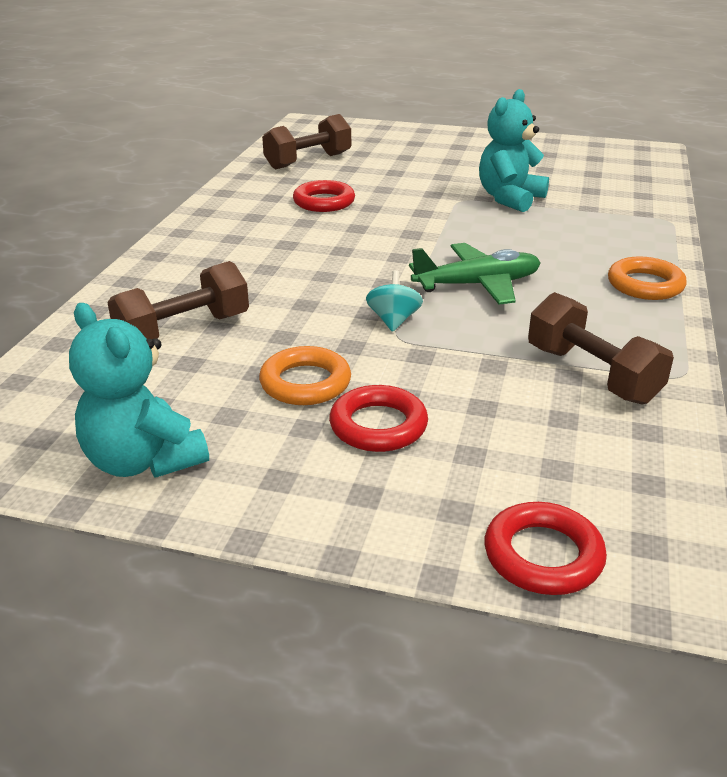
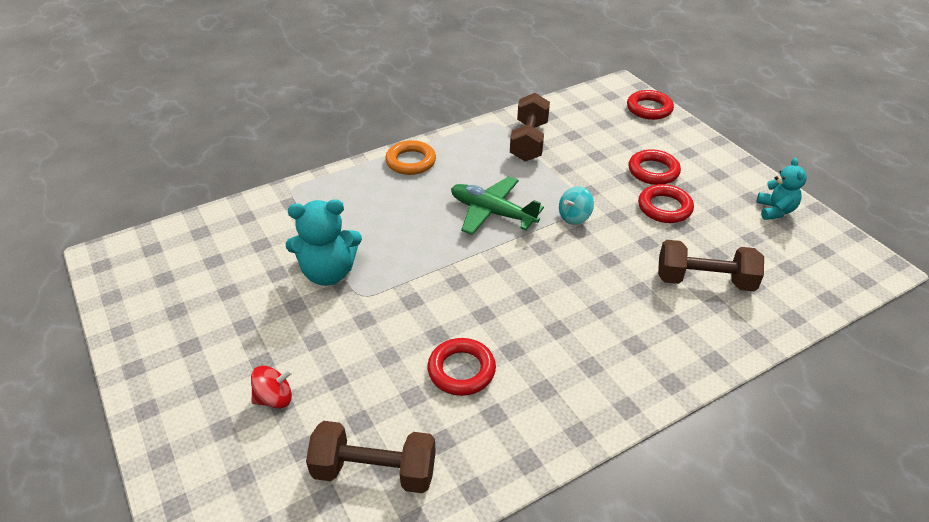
camera: 135 degrees left, 10 degrees up
turquoise teddy bear [69,303,209,478] -> turquoise teddy bear [756,158,807,220], size x0.63
orange ring [259,346,351,405] -> red ring [638,184,694,223]
none -> red spinning top [251,366,293,409]

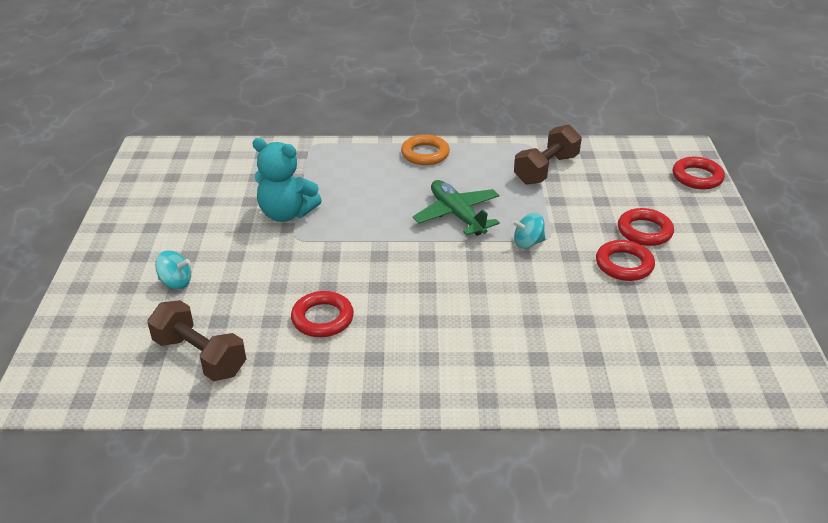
camera: 30 degrees right, 5 degrees down
red spinning top [251,366,293,409] -> turquoise spinning top [155,251,191,289]
brown dumbbell [658,240,764,292] -> none
turquoise teddy bear [756,158,807,220] -> none

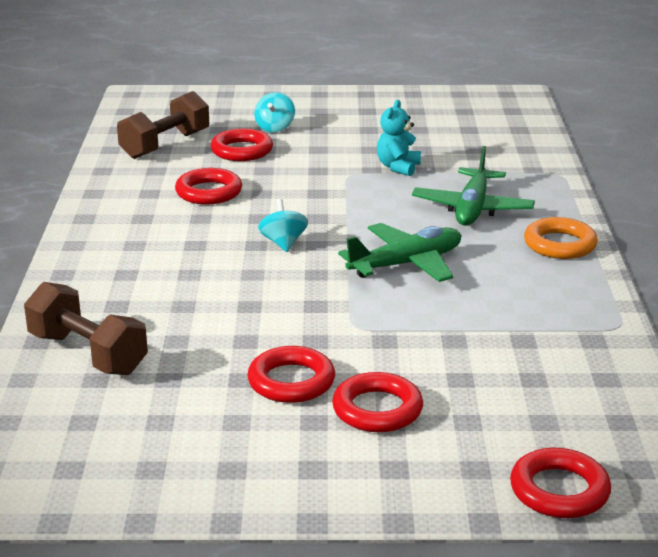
camera: 90 degrees right, 10 degrees down
turquoise teddy bear [252,138,322,222] -> turquoise teddy bear [377,100,421,176], size x0.63
turquoise spinning top [512,213,546,249] -> turquoise spinning top moved to [258,199,308,252]
brown dumbbell [514,125,582,185] -> brown dumbbell moved to [24,282,148,375]
none -> red ring [211,128,273,161]
none -> green plane [412,146,535,226]

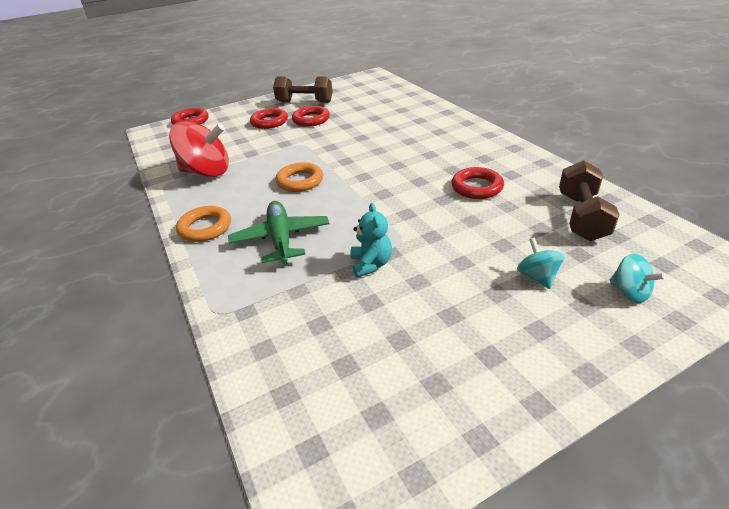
camera: 155 degrees right, 10 degrees up
brown dumbbell [24,282,148,375] -> brown dumbbell moved to [273,76,333,103]
red ring [211,128,273,161] -> none
turquoise spinning top [258,199,308,252] -> turquoise spinning top moved to [610,254,666,303]
green plane [338,223,461,282] -> orange ring [276,162,323,192]
none -> red spinning top [169,121,229,177]

